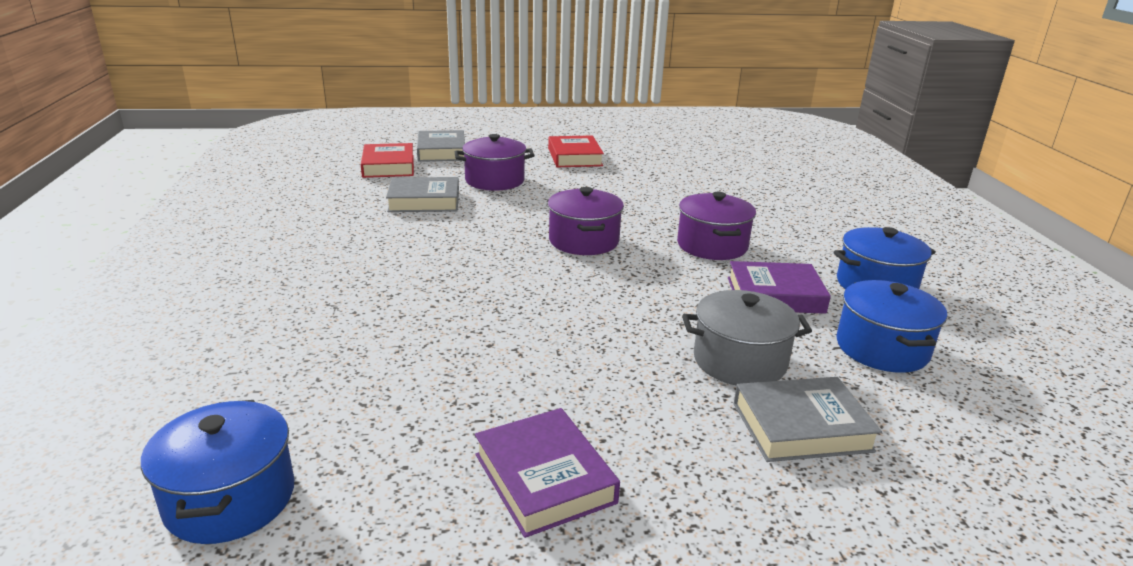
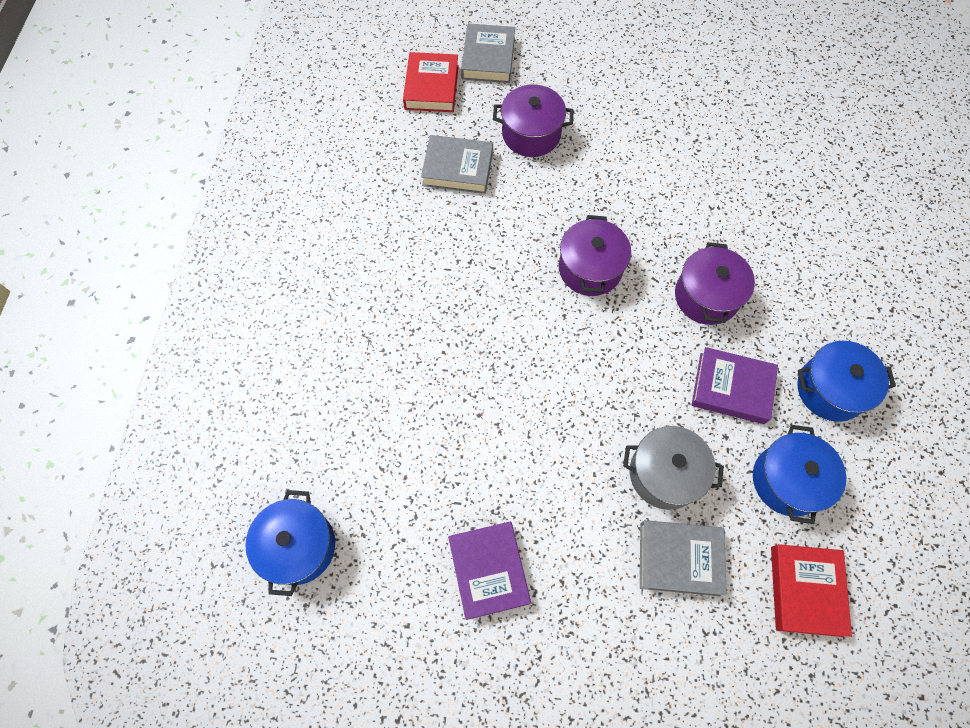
camera: 15 degrees right, 40 degrees up
red book [548,135,604,167] -> red book moved to [771,544,852,637]

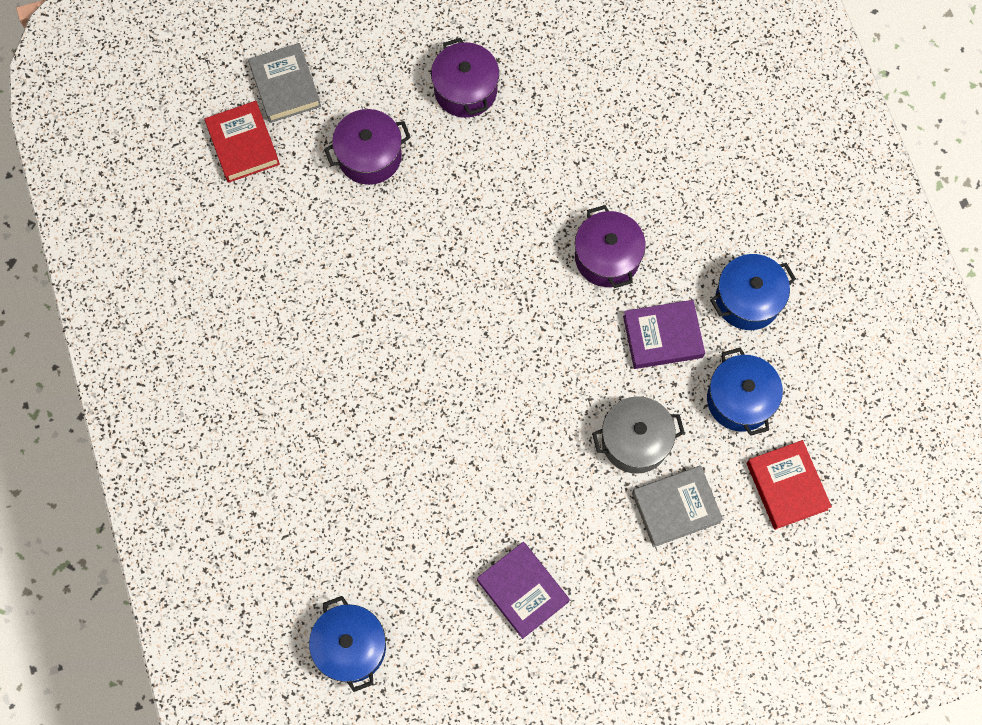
camera: 25 degrees left, 5 degrees up
grey book [421,135,493,194] -> none
purple pot [559,215,631,296] -> purple pot moved to [431,38,499,118]

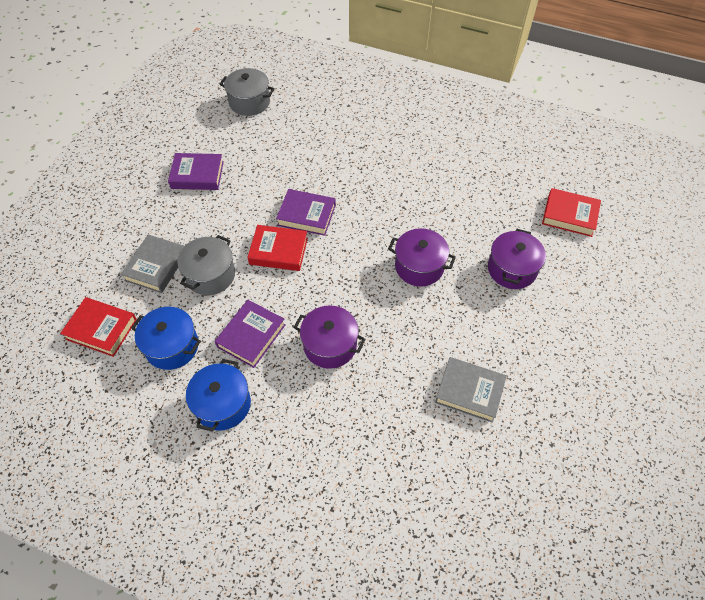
camera: 130 degrees right, 15 degrees down
grey book [248,43,321,123] -> grey book moved to [435,357,507,423]
blue pot [309,596,386,692] -> grey pot [219,68,275,116]
purple pot [431,38,499,118] -> purple pot moved to [388,228,456,287]
none -> red book [247,225,308,271]
none -> purple book [276,189,336,236]

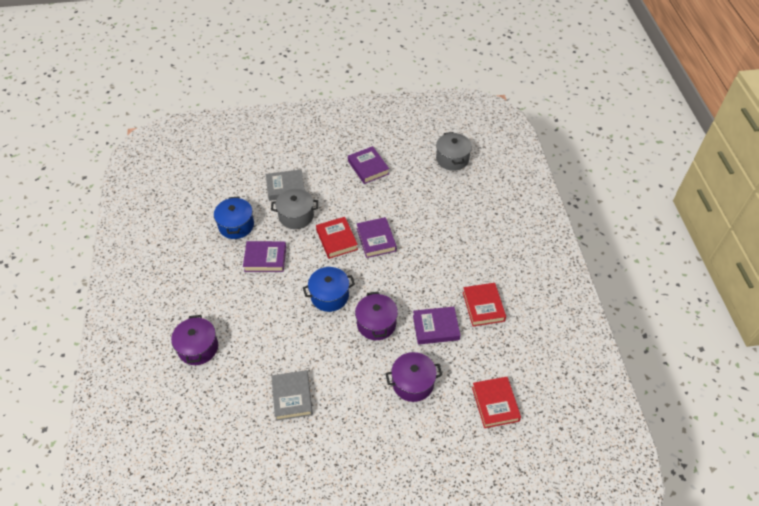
camera: 60 degrees right, 5 degrees down
red book [60,297,137,357] -> red book moved to [463,283,506,326]
blue pot [186,359,251,432] -> blue pot moved to [303,267,355,312]
purple pot [294,305,366,369] -> purple pot moved to [171,315,218,365]
none -> purple book [413,306,460,345]

